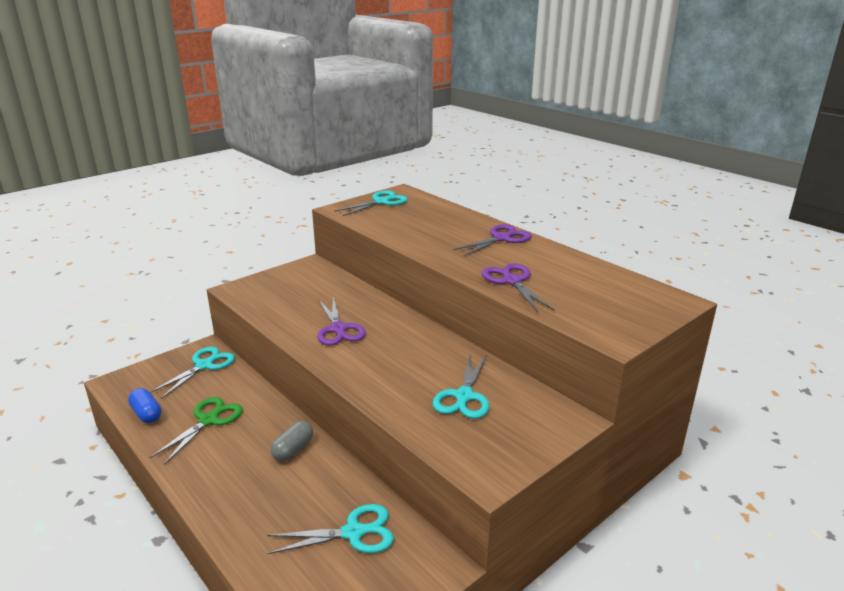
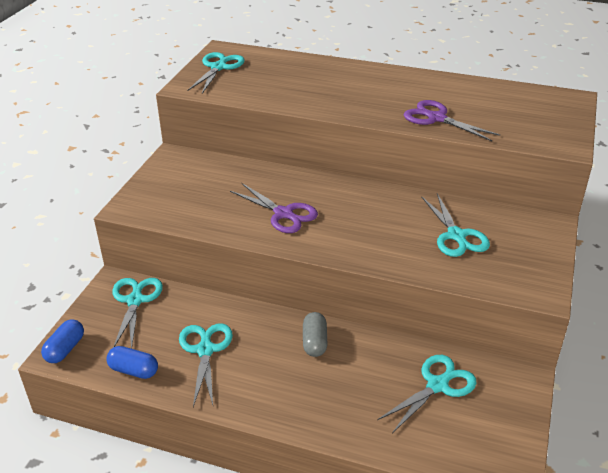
camera: 30 degrees left, 10 degrees up
green scissors [150,397,243,465] -> turquoise scissors [179,323,233,407]
purple scissors [453,224,532,257] -> none
none -> blue capsule [41,319,84,363]

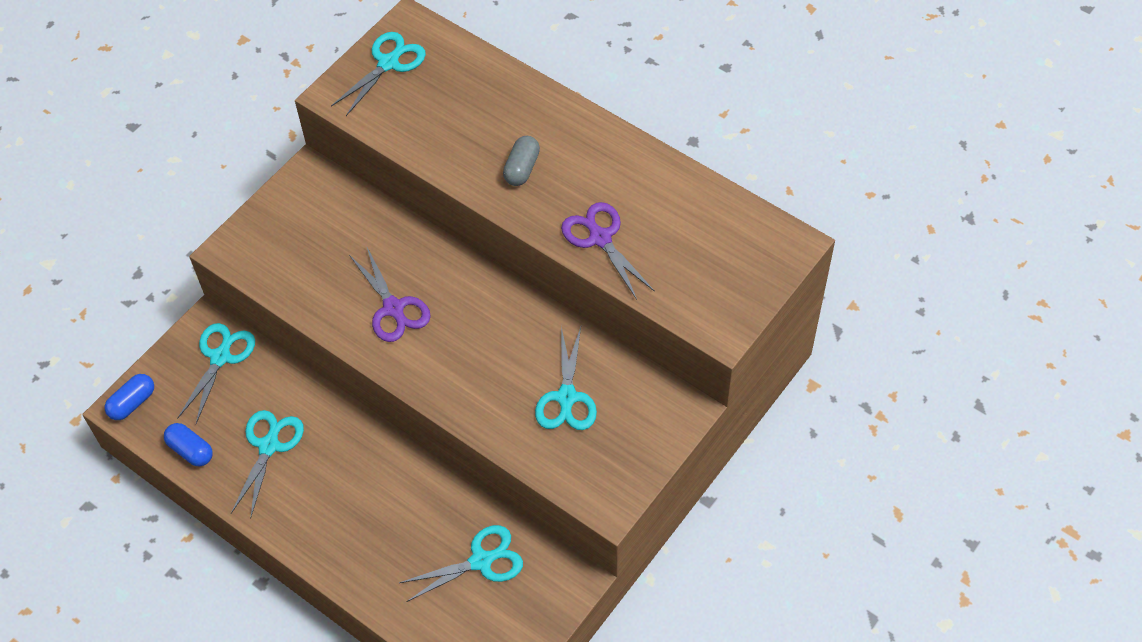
camera: 20 degrees right, 20 degrees up
grey capsule [303,312,327,357] -> grey capsule moved to [503,136,540,186]

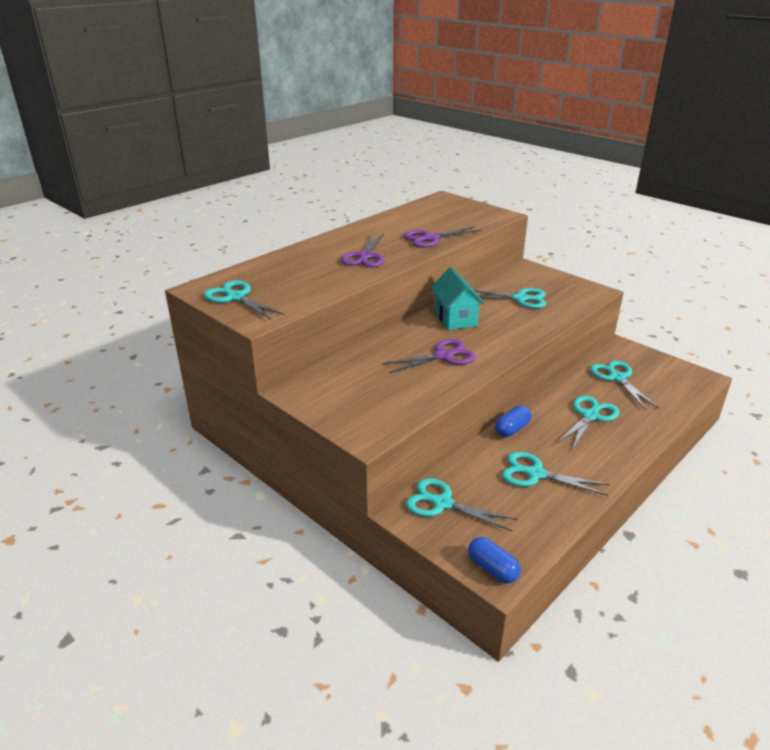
camera: 85 degrees left, 25 degrees down
blue capsule [164,423,213,467] -> blue capsule moved to [495,405,531,437]
grey capsule [503,136,540,186] -> purple scissors [341,234,384,267]
none -> turquoise house [431,267,485,330]
none -> turquoise scissors [557,396,620,449]

